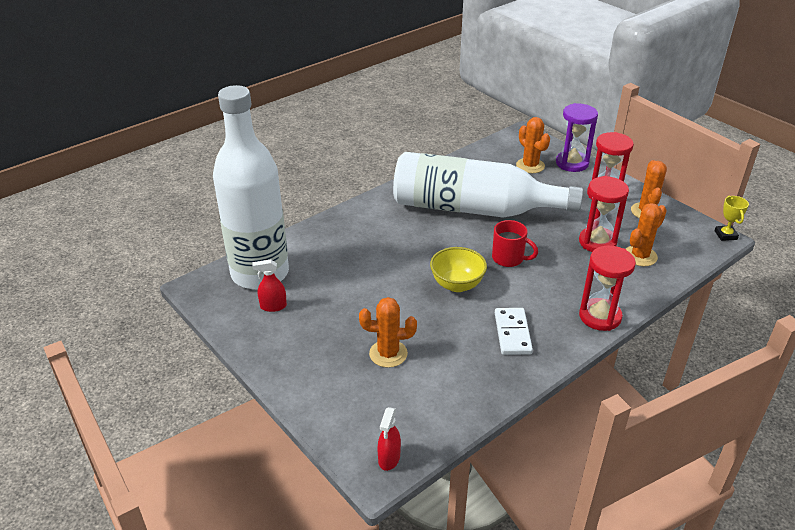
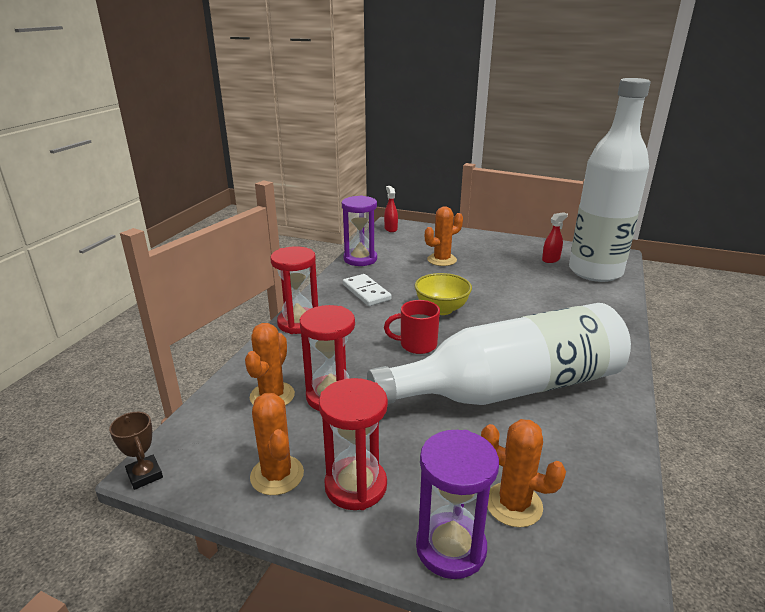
camera: 150 degrees right, 10 degrees down
yellow trophy [715,196,749,241] -> brown trophy [109,412,163,490]
none -> purple hourglass [342,195,377,266]

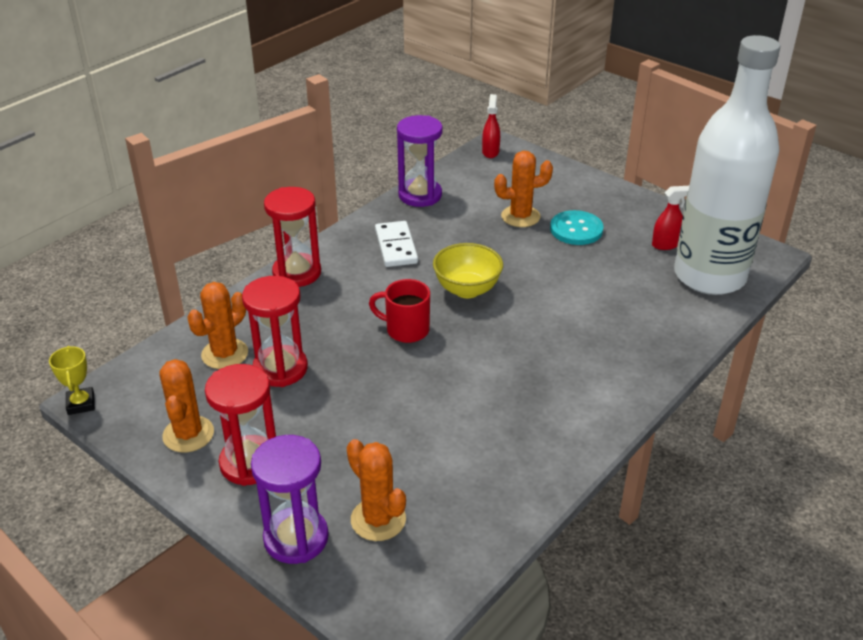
camera: 20 degrees right, 10 degrees up
brown trophy [109,412,163,490] -> yellow trophy [49,346,95,415]
white bottle [367,303,631,405] -> none
none -> turquoise button [550,210,604,245]

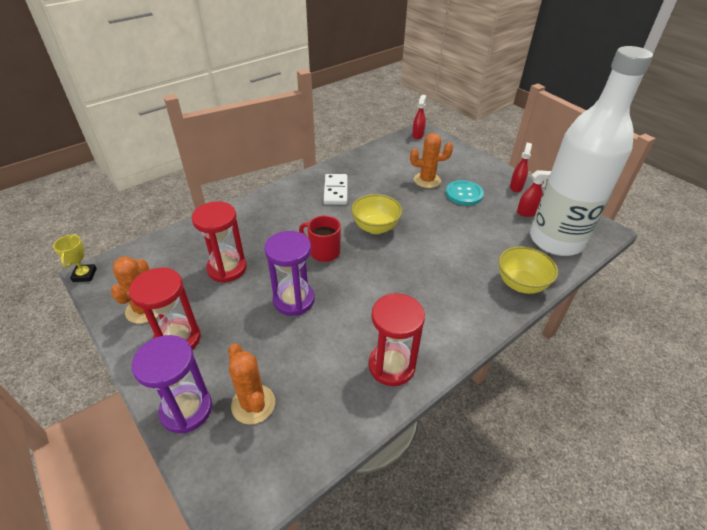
camera: 10 degrees right, 5 degrees up
orange cactus [187,282,248,369] -> none
red hourglass [264,187,321,287] -> red hourglass moved to [369,293,425,386]
purple hourglass [397,115,443,207] -> purple hourglass moved to [264,231,315,316]
none -> yellow bowl [498,246,558,294]
none -> red spray bottle [510,143,532,192]

